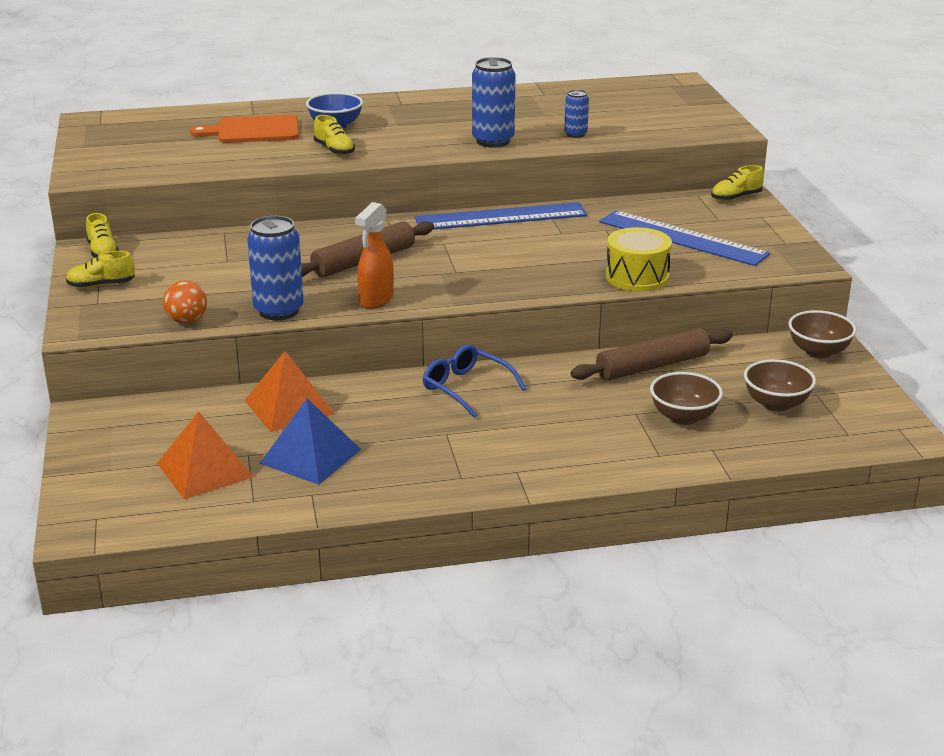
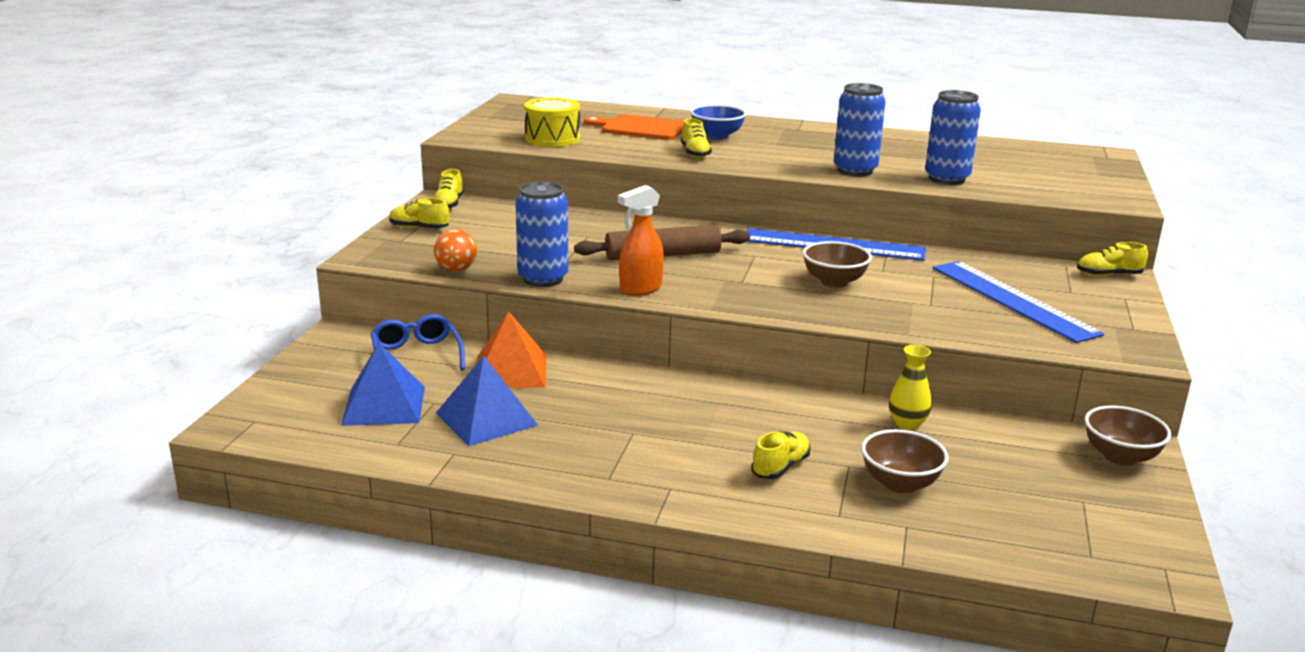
camera: 25 degrees right, 5 degrees down
orange pyramid [157,411,254,499] -> blue pyramid [341,343,425,426]
blue glasses [423,345,526,418] -> blue glasses moved to [371,314,465,370]
blue can [564,89,589,138] -> blue can [925,90,981,185], size x1.83
brown rolling pin [571,328,733,381] -> yellow vase [889,345,932,430]
yellow drum [606,227,672,292] -> yellow drum moved to [524,97,580,147]
brown bowl [744,359,816,412] -> brown bowl moved to [803,241,872,288]
none -> yellow shoe [751,432,811,479]

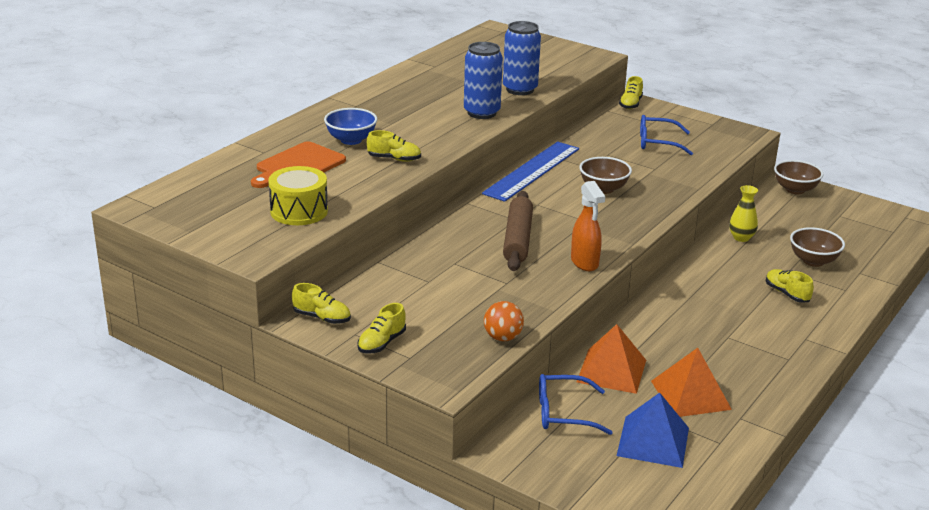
camera: 70 degrees left, 5 degrees up
blue pyramid [436,356,538,446] -> orange pyramid [651,348,732,417]
blue can [515,181,568,287] -> none
blue ruler [933,261,1104,343] -> blue glasses [640,115,693,155]

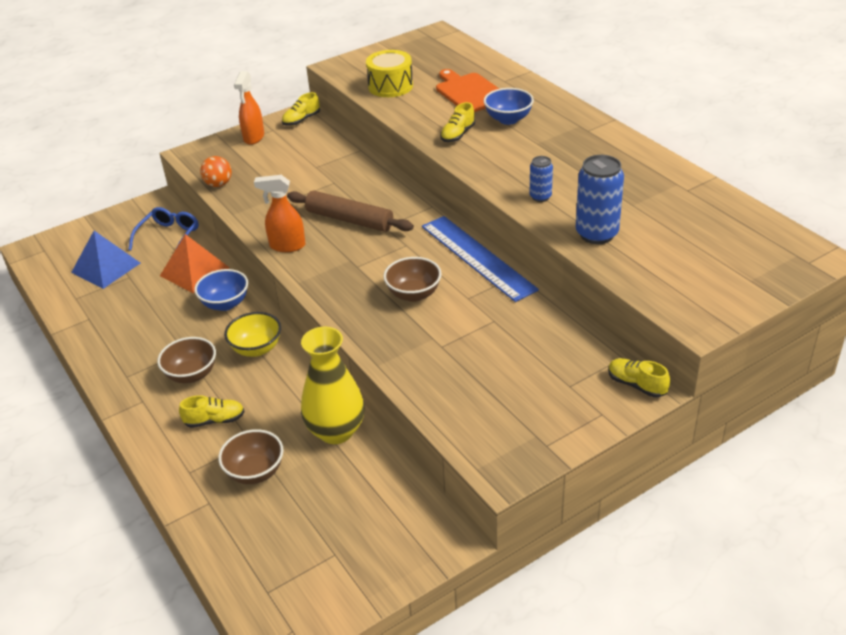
camera: 115 degrees right, 10 degrees up
yellow shoe [357,303,406,353] -> orange spray bottle [234,71,264,145]
blue can [464,42,503,119] -> blue can [530,156,553,202], size x0.55
blue glasses [640,115,693,155] -> none
orange pyramid [651,348,732,417] -> none
yellow vase [729,185,758,242] -> yellow vase [301,327,364,444], size x1.87
brown bowl [774,160,823,194] -> brown bowl moved to [157,337,216,383]
none -> blue bowl [194,269,248,311]
none -> yellow bowl [224,312,281,357]

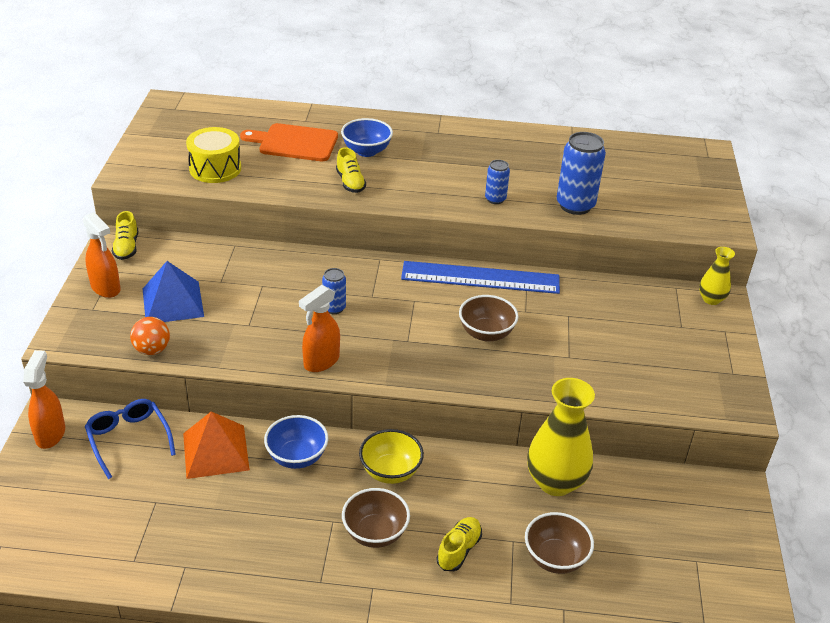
camera: 55 degrees left, 0 degrees up
blue pyramid [71,231,140,289] -> blue pyramid moved to [143,261,204,322]
brown rolling pin [287,190,414,232] -> blue can [322,268,346,314]
yellow shoe [608,358,670,398] -> yellow vase [699,247,735,305]
none -> orange spray bottle [23,350,65,449]

